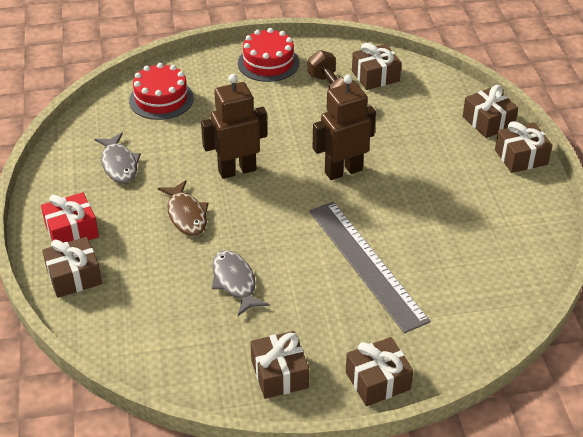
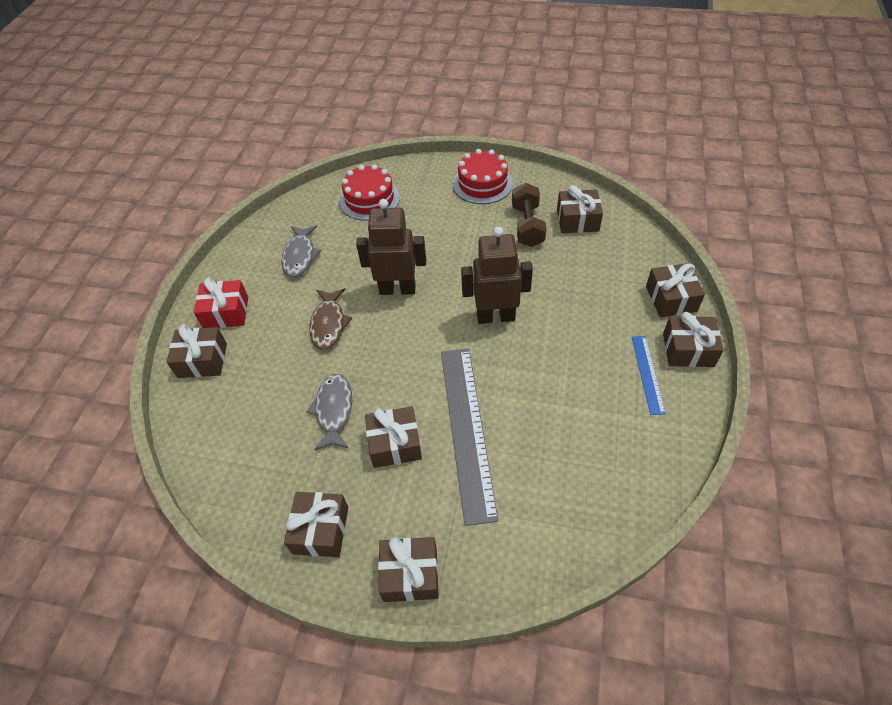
camera: 25 degrees right, 10 degrees up
none -> brown gift [365,406,422,468]
none -> blue ruler [632,336,666,415]

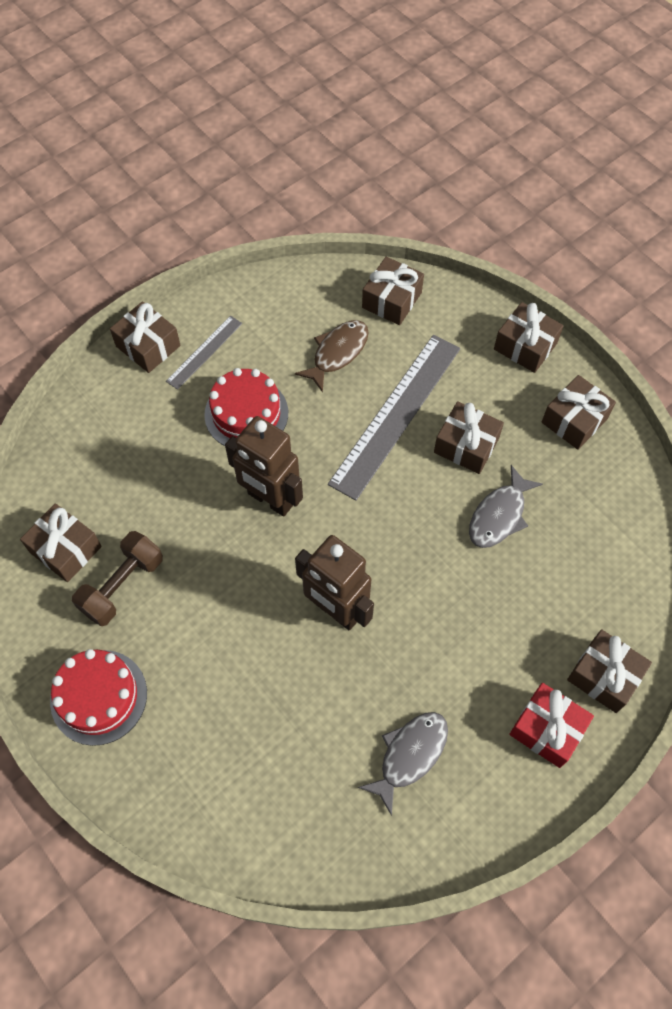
camera: 145 degrees left, 10 degrees up
brown fish [309,288,352,350] -> brown fish moved to [295,320,369,393]
red cake [340,164,400,221] -> red cake moved to [204,368,288,446]
blue ruler [632,336,666,415] -> grey ruler [166,316,242,390]
brown gift [646,263,705,317] -> brown gift moved to [362,257,424,325]

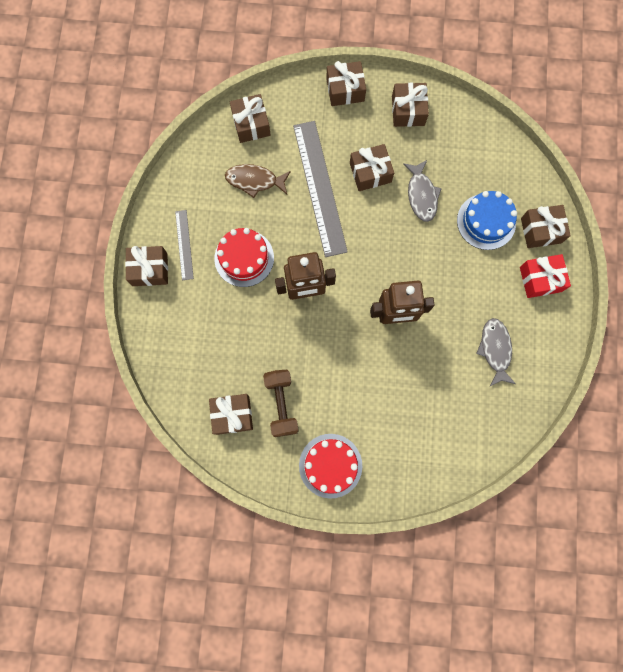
camera: 45 degrees left, 15 degrees up
brown fish [295,320,369,393] -> brown fish turned 75 degrees counterclockwise [225,164,291,198]
none -> blue cake [457,191,517,250]

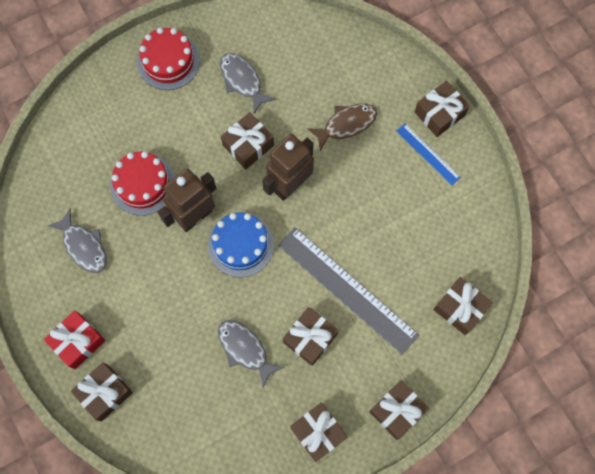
camera: 145 degrees right, 5 degrees down
grey ruler [175,210,194,280] -> blue ruler [397,124,461,185]
brown gift [209,394,253,435] -> brown gift moved to [221,112,274,169]
red cake [214,228,274,287] -> red cake moved to [110,151,175,216]
brown fish [225,164,291,198] -> brown fish moved to [307,104,377,151]
brown dumbbell [263,370,299,437] -> grey fish [220,53,276,113]
blue cake [457,191,517,250] -> blue cake moved to [208,212,274,277]

